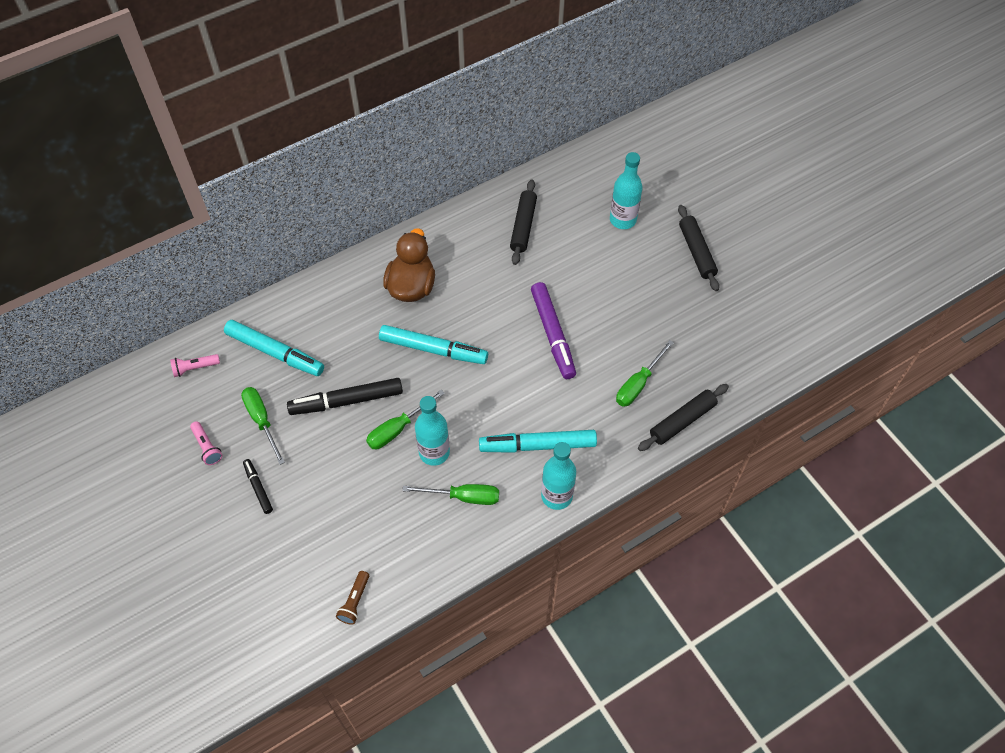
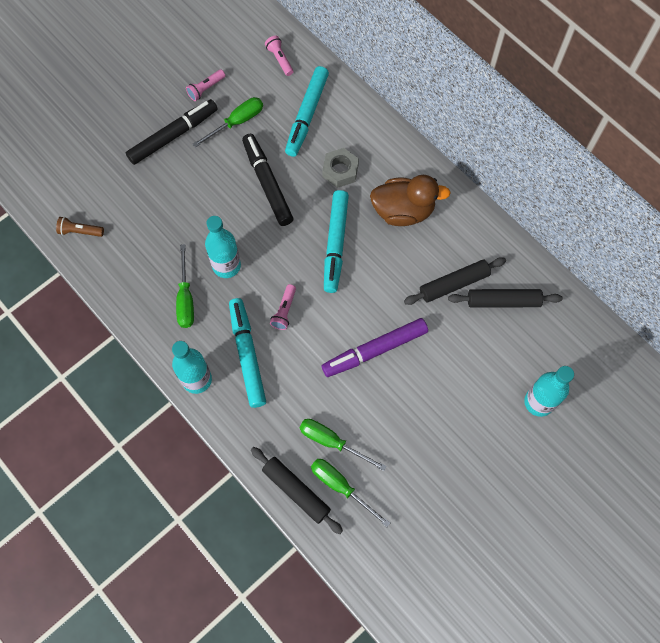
camera: 80 degrees right, 10 degrees up
black marker [243,459,273,514] -> black marker [126,99,218,165], size x1.91
green screwdriver [366,390,445,449] -> green screwdriver moved to [311,459,390,527]
black rolling pin [678,205,719,291] -> black rolling pin moved to [404,257,506,305]
none -> pink flashlight [270,284,296,330]
none -> grey nut [322,148,359,188]

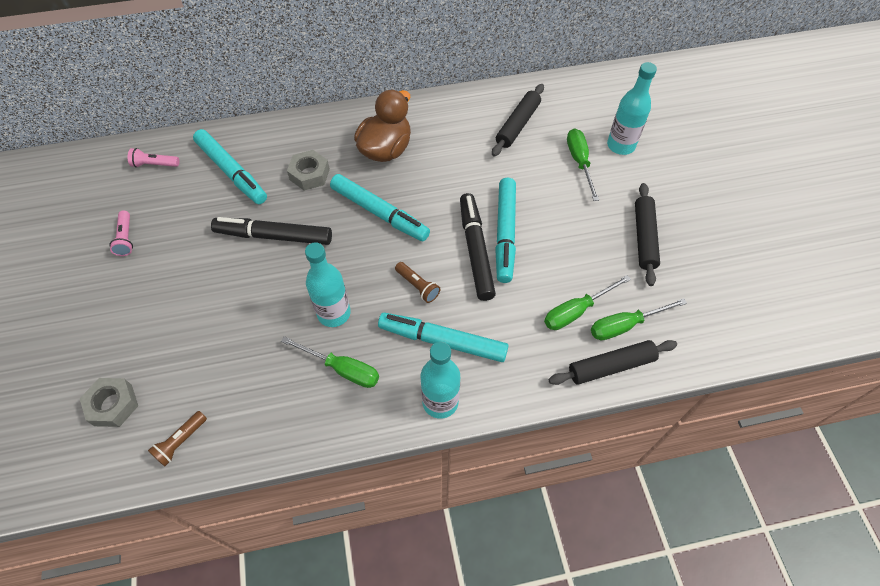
camera: 60 degrees left, 10 degrees down
black marker [126,99,218,165] -> black marker moved to [460,193,496,301]
green screwdriver [193,97,263,148] -> green screwdriver moved to [567,128,599,201]
pink flashlight [270,284,296,330] -> brown flashlight [395,262,440,303]
purple marker [322,318,428,377] -> turquoise marker [495,178,516,283]
black rolling pin [404,257,506,305] -> black rolling pin moved to [635,183,660,286]
none -> grey nut [80,378,138,427]

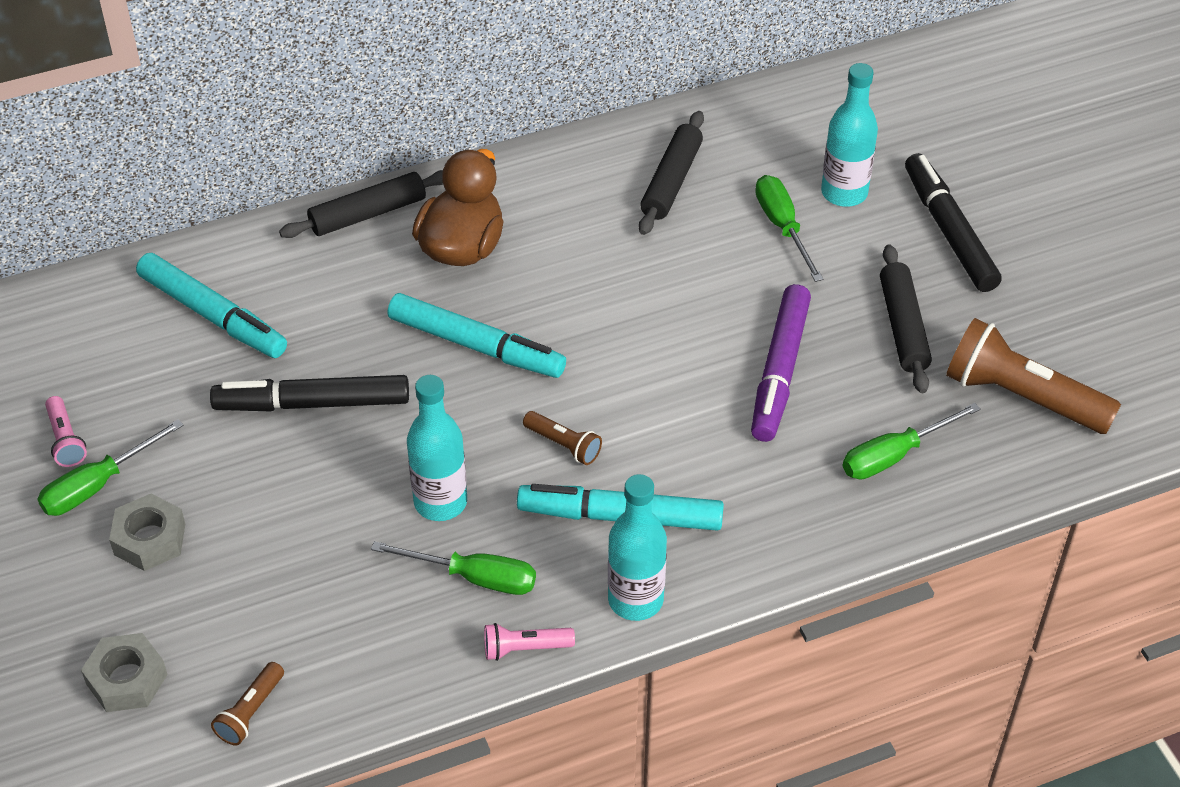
camera: 10 degrees left, 10 degrees down
pink flashlight [128,148,179,168] -> pink flashlight moved to [484,623,575,661]
grey nut [287,150,330,191] -> grey nut moved to [109,494,185,571]
black marker [460,193,496,301] -> black marker moved to [905,153,1002,292]
turquoise marker [495,178,516,283] -> none
green screwdriver [544,275,631,330] -> green screwdriver moved to [37,419,184,516]
black rolling pin [549,340,677,385] -> black rolling pin moved to [279,170,443,238]
none -> purple marker [751,284,811,442]
none -> brown flashlight [946,318,1121,434]

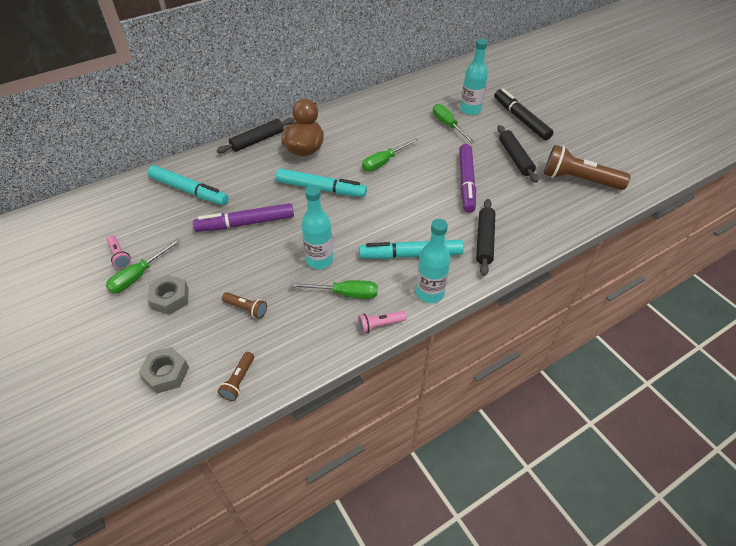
camera: 10 degrees left, 0 degrees up
black marker [210,375,409,411] -> purple marker [193,203,294,232]
brown flashlight [523,411,602,465] -> brown flashlight moved to [222,292,267,319]
black rolling pin [639,111,704,235] -> black rolling pin moved to [476,199,495,276]
green screwdriver [843,403,981,480] -> green screwdriver moved to [362,138,418,172]

